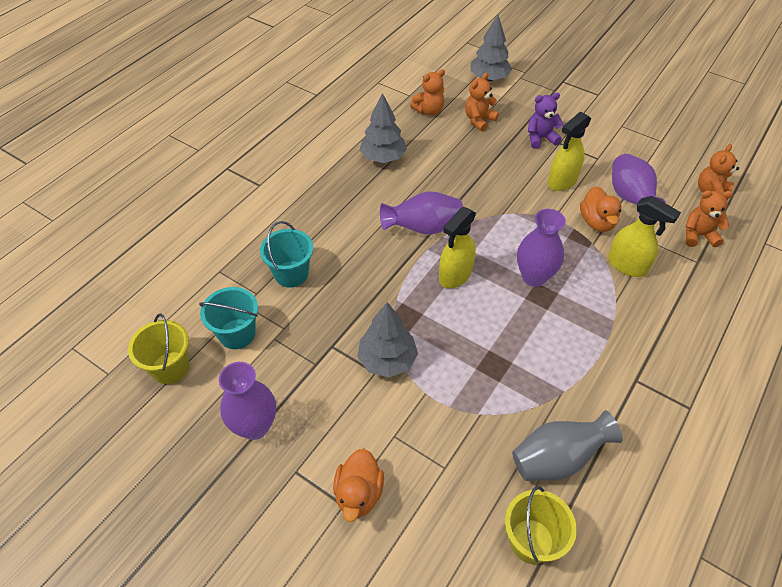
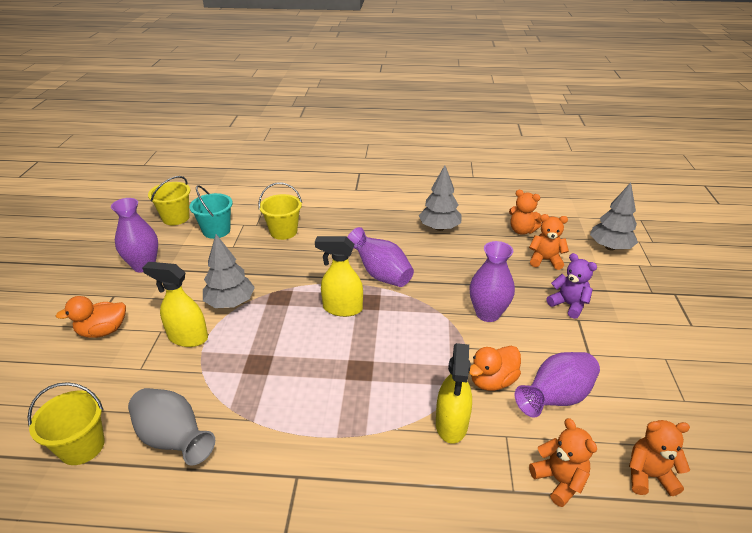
camera: 60 degrees right, 15 degrees down
turquoise bucket [260,221,313,288] -> yellow bucket [258,183,302,240]
purple vase [517,209,566,287] -> purple vase moved to [469,241,515,322]
yellow spray bottle [548,112,591,191] -> yellow spray bottle moved to [142,262,208,347]

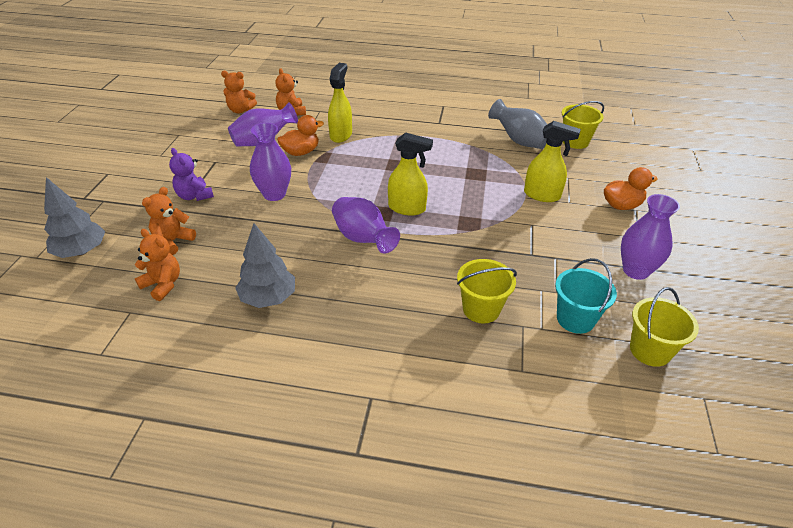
camera: 175 degrees left, 5 degrees up
grey tree [203,234,255,308] -> none
orange teddy bear [529,214,569,270] -> orange teddy bear turned 105 degrees clockwise [142,187,196,255]

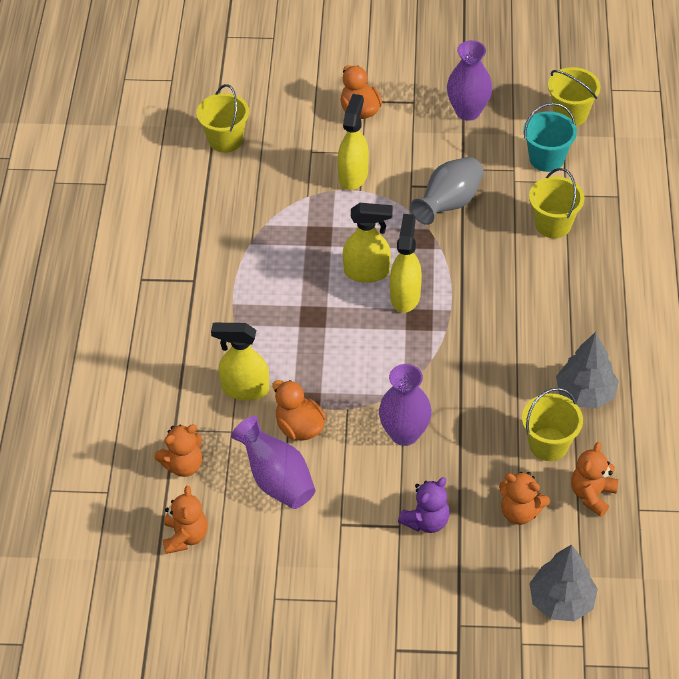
camera: 95 degrees left, 10 degrees up
purple vase [332,197,400,253] -> none
grey vase [488,99,547,149] -> grey vase moved to [410,157,484,225]
none -> yellow spray bottle [343,203,392,283]
none -> yellow bucket [522,388,583,461]

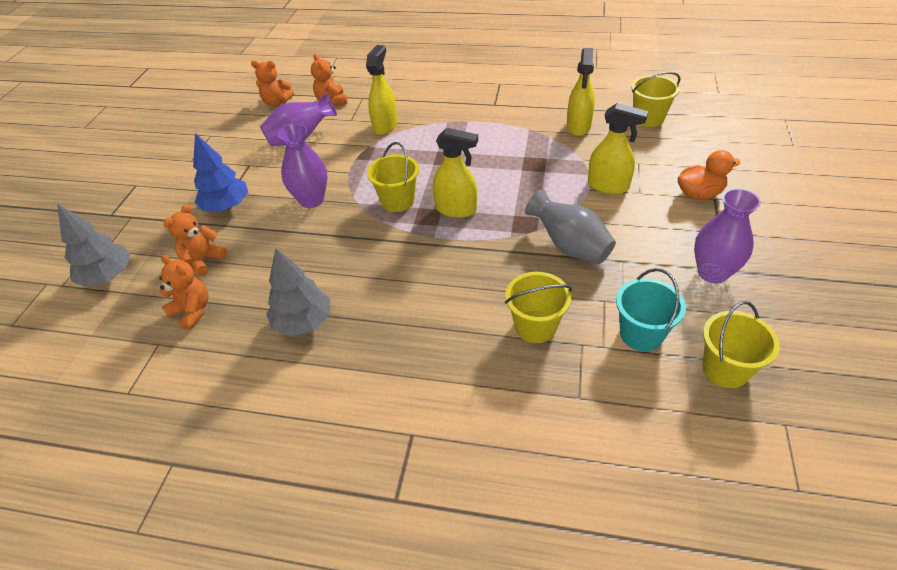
camera: 100 degrees right, 5 degrees down
orange duck [272,380,326,441] -> none
yellow spray bottle [343,203,392,283] -> yellow spray bottle moved to [567,48,595,136]
purple teddy bear [398,477,450,533] -> blue tree [193,133,248,211]
yellow bucket [522,388,583,461] -> yellow bucket moved to [367,142,419,212]

